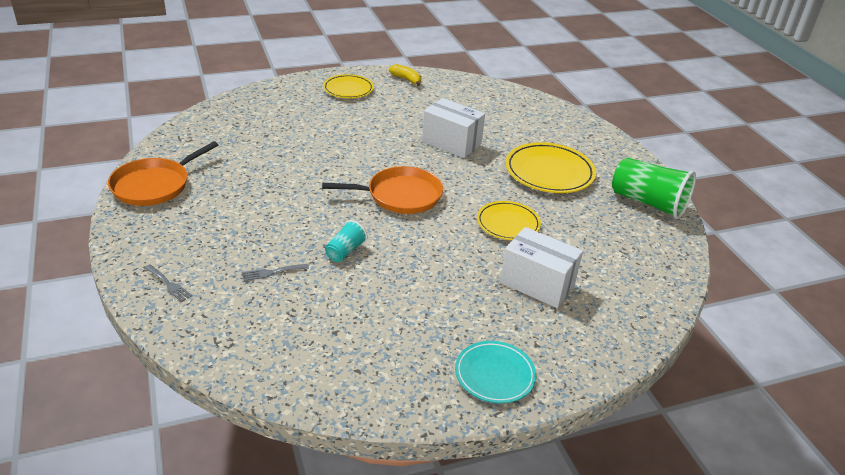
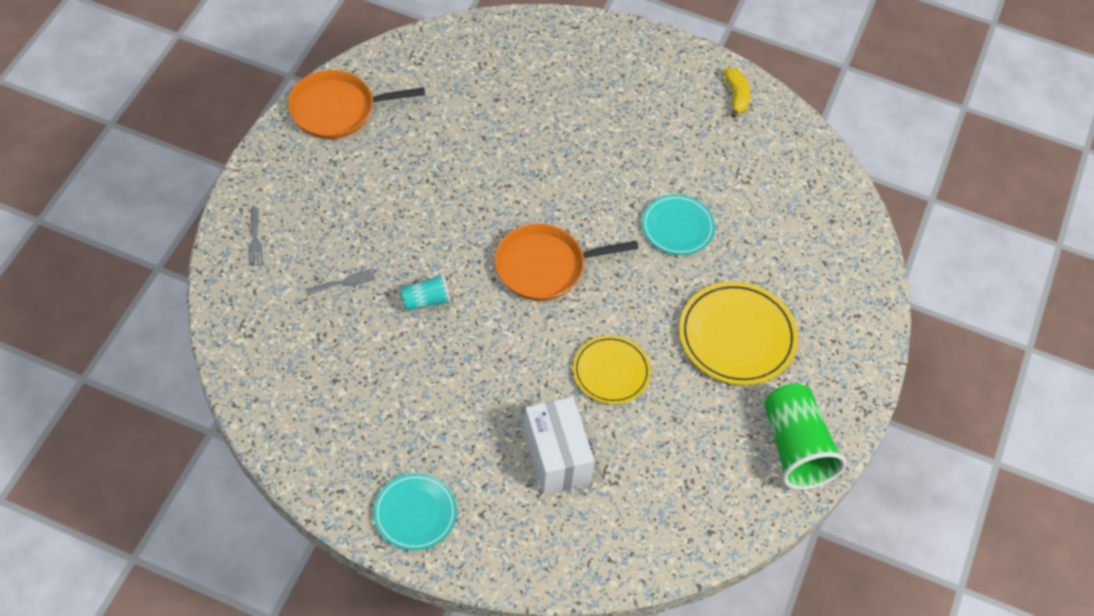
camera: 40 degrees right, 20 degrees up
grey fork [242,264,309,281] -> grey fork turned 135 degrees clockwise [306,269,376,295]
orange pan [322,166,443,214] -> orange pan turned 135 degrees clockwise [495,223,639,301]
yellow plate [323,74,374,98] -> none
white box [422,98,485,158] -> turquoise plate [642,194,715,255]

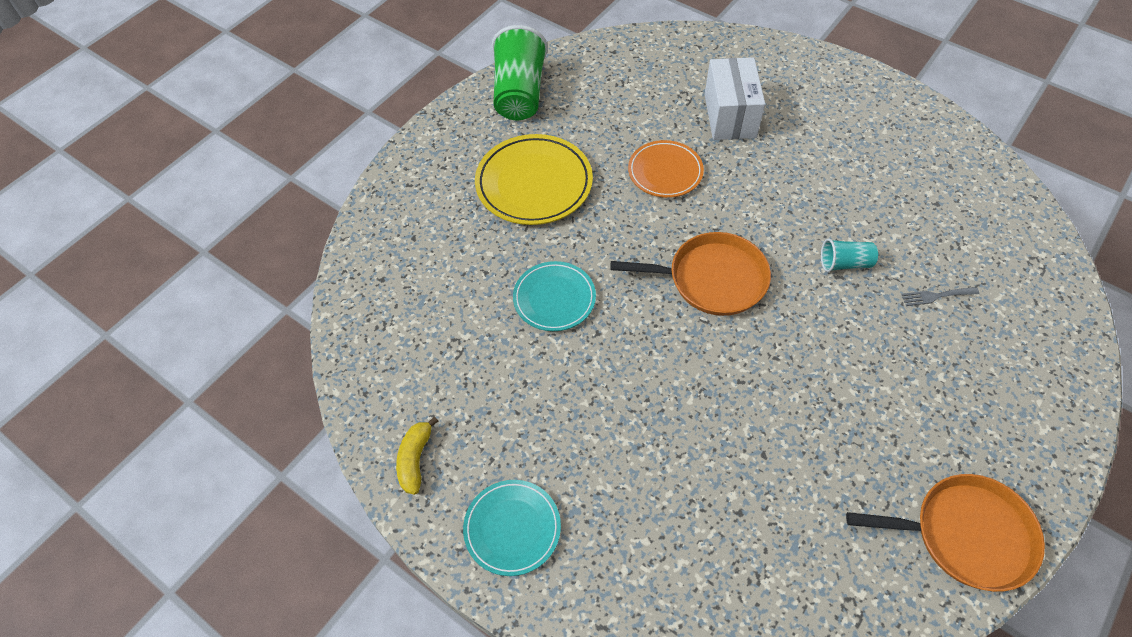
camera: 160 degrees left, 0 degrees up
grey fork [249,208,263,266] -> none
turquoise plate [373,473,457,551] -> turquoise plate moved to [463,480,561,576]
yellow plate [573,335,651,404] -> orange plate [628,140,704,198]

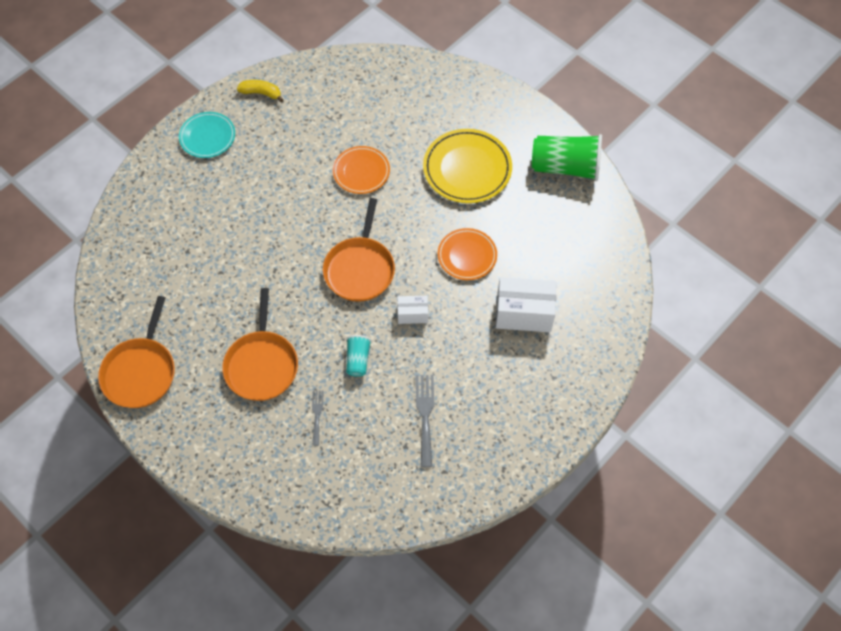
camera: 95 degrees right, 5 degrees up
turquoise plate [513,261,596,331] -> orange plate [333,146,390,194]
none -> orange pan [222,288,298,401]
none -> white box [397,296,428,324]
none -> grey fork [416,375,434,467]

